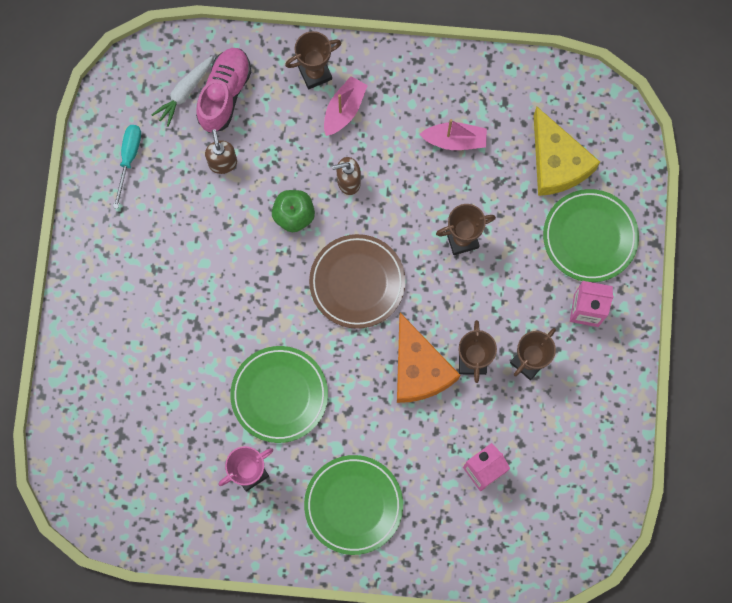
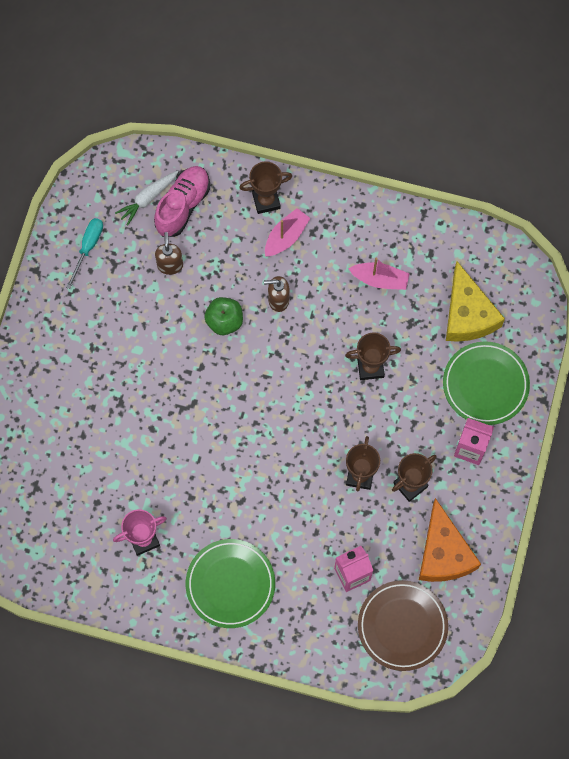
camera: 10 degrees right, 5 degrees down
green plate [230,346,328,443] -> none
brown plate [309,234,406,329] -> brown plate moved to [358,580,448,671]
orange cheese [397,313,460,403] -> orange cheese moved to [419,498,481,582]

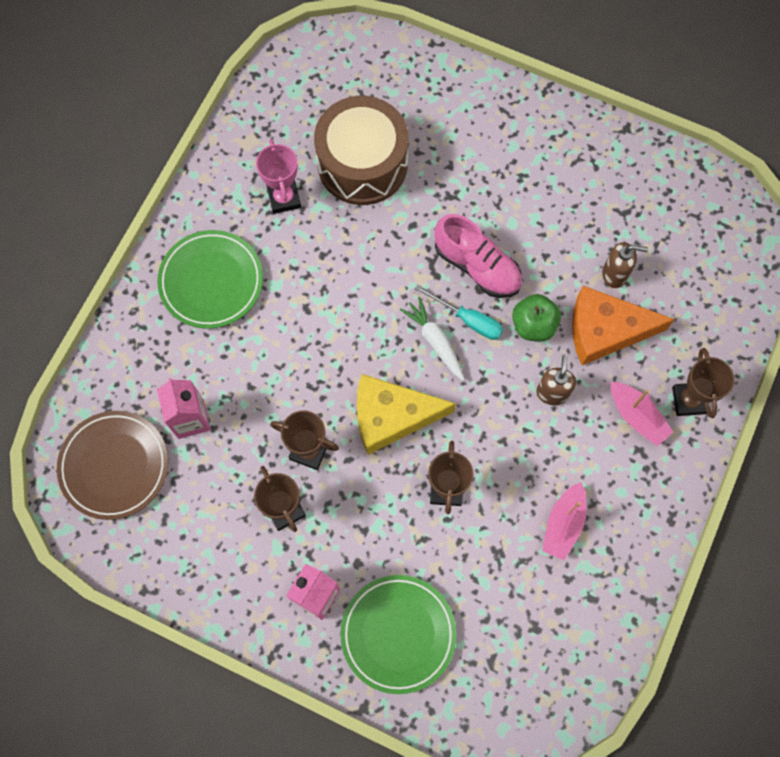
camera: 100 degrees right, 0 degrees up
turquoise screwdriver [66,218,103,289] -> turquoise screwdriver moved to [415,285,503,340]
white carrot [115,171,178,226] -> white carrot moved to [400,297,465,381]
pink shoe [154,166,210,237] -> pink shoe moved to [435,214,522,298]
orange cheese [419,498,481,582] -> orange cheese moved to [572,286,675,365]
yellow cheese [446,261,505,342] -> yellow cheese moved to [357,374,456,455]
none -> brown drum [314,96,409,205]

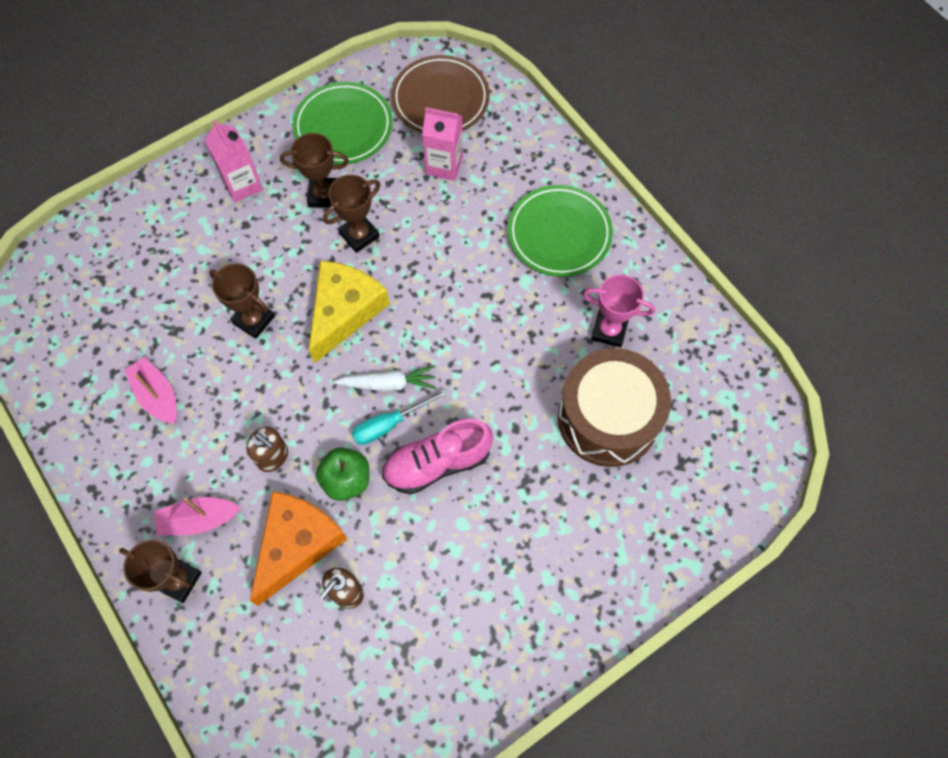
camera: 120 degrees right, 5 degrees down
green plate [340,575,457,694] -> green plate moved to [293,82,393,165]

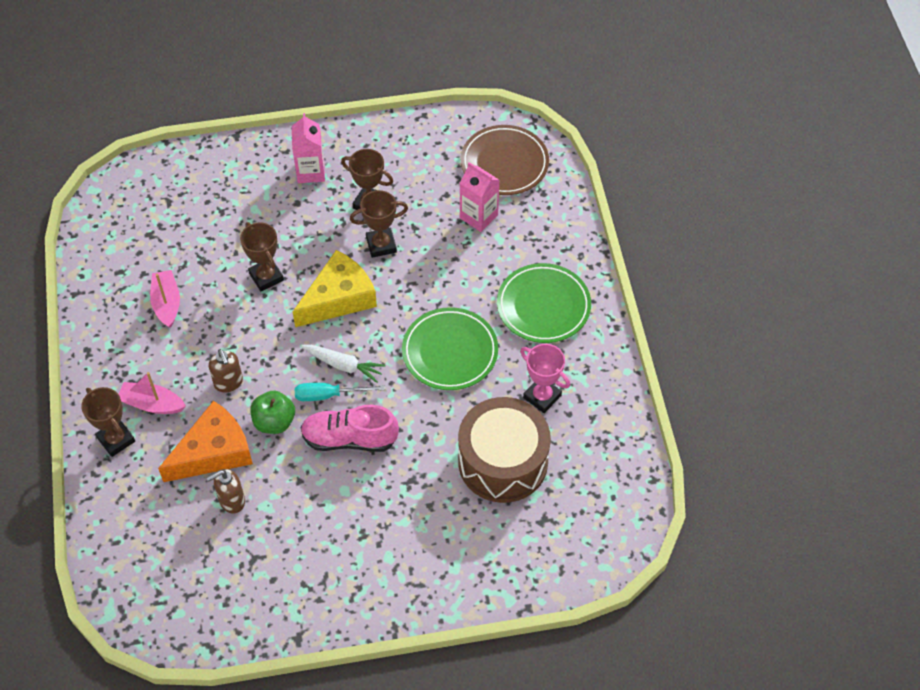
camera: 25 degrees right, 10 degrees down
green plate [293,82,393,165] -> green plate moved to [402,307,498,390]

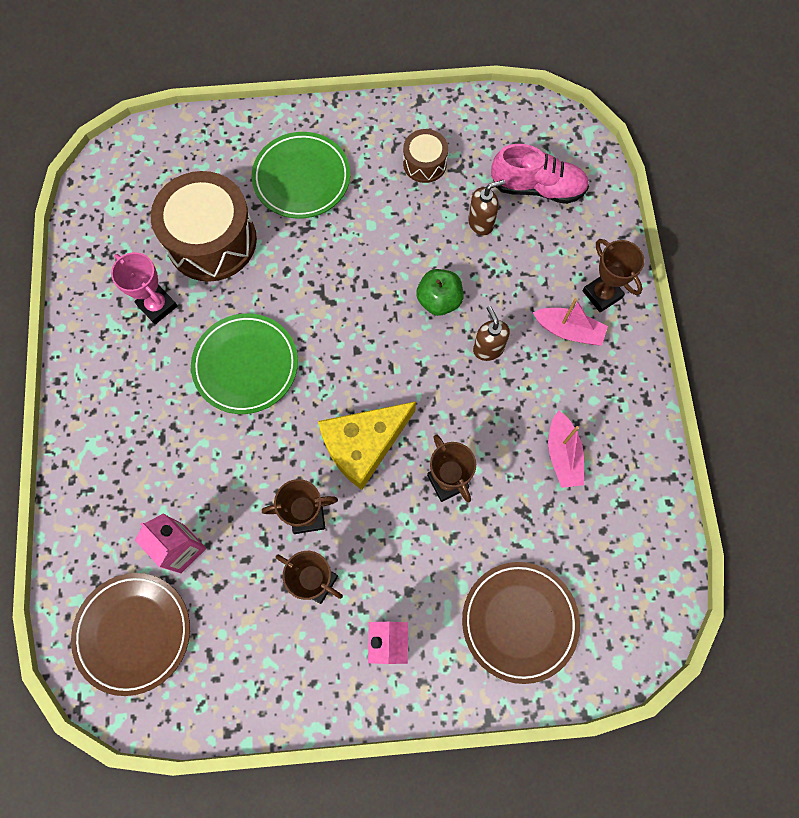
camera: 175 degrees left, 15 degrees up
orange cheese [158,401,253,482] -> none
turquoise screwdriver [295,383,385,401] -> none
white carrot [301,345,385,383] -> none
pink shoe [301,405,399,452] -> pink shoe moved to [491,144,589,204]
green plate [497,263,591,343] -> green plate moved to [252,132,350,219]
none -> brown drum [403,129,448,183]
none -> brown plate [462,562,580,684]

